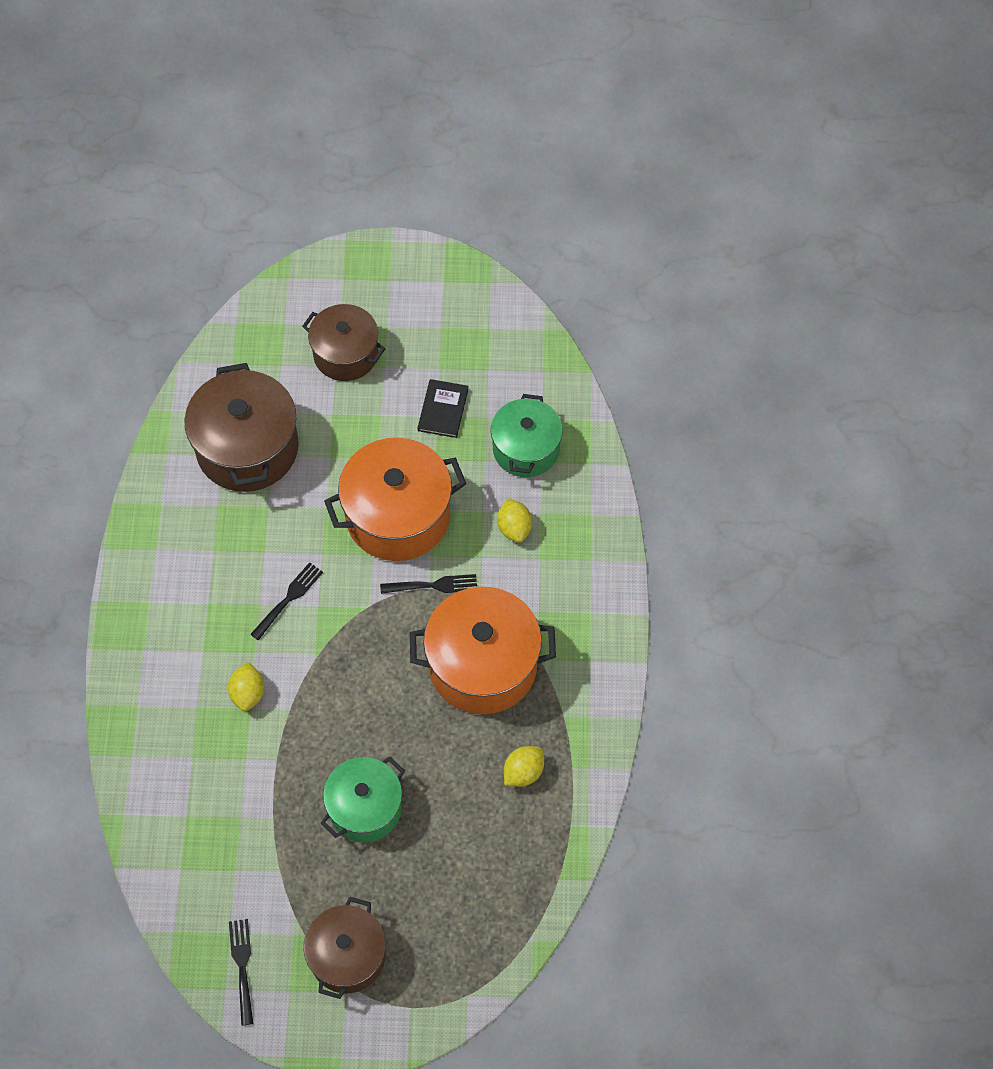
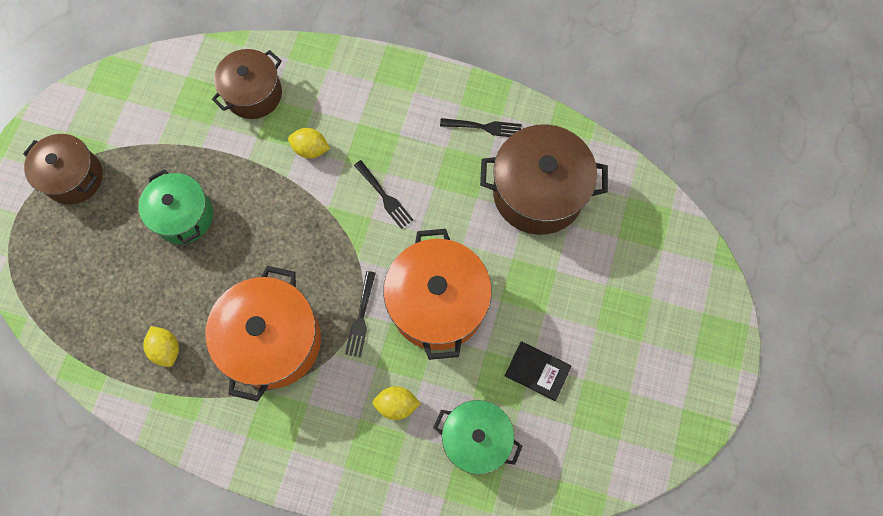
camera: 105 degrees right, 10 degrees up
black fork [229,919,253,1026] -> black fork moved to [440,118,521,137]
brown pot [302,304,386,381] -> brown pot moved to [212,49,282,119]

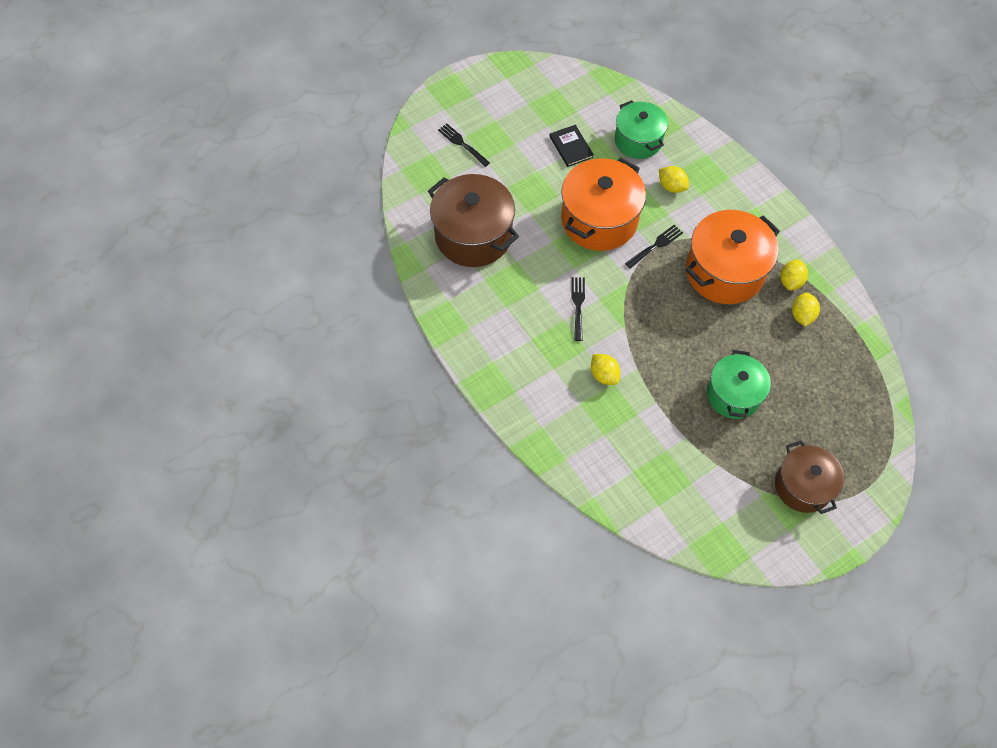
camera: 140 degrees left, 10 degrees down
brown pot [212,49,282,119] -> none
black fork [440,118,521,137] -> black fork moved to [438,124,490,167]
none -> yellow lemon [781,259,808,291]

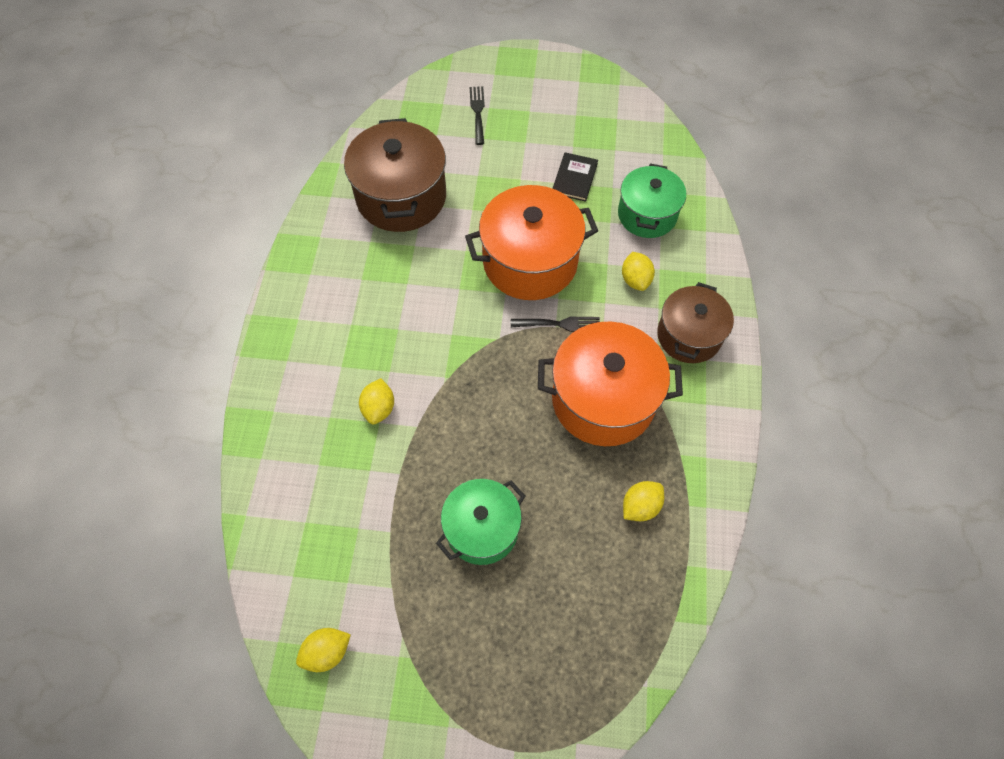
camera: 40 degrees right, 0 degrees up
black fork [571,277,585,341] -> none
brown pot [775,440,844,514] -> brown pot moved to [657,282,734,363]
yellow lemon [781,259,808,291] -> yellow lemon moved to [296,628,351,672]

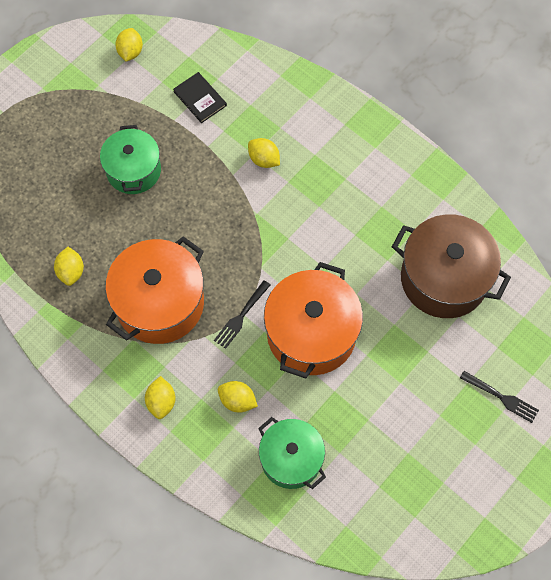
camera: 125 degrees right, 5 degrees up
black book [552,152,598,202] -> black book moved to [173,72,227,123]
brown pot [657,282,734,363] -> yellow lemon [145,376,176,419]

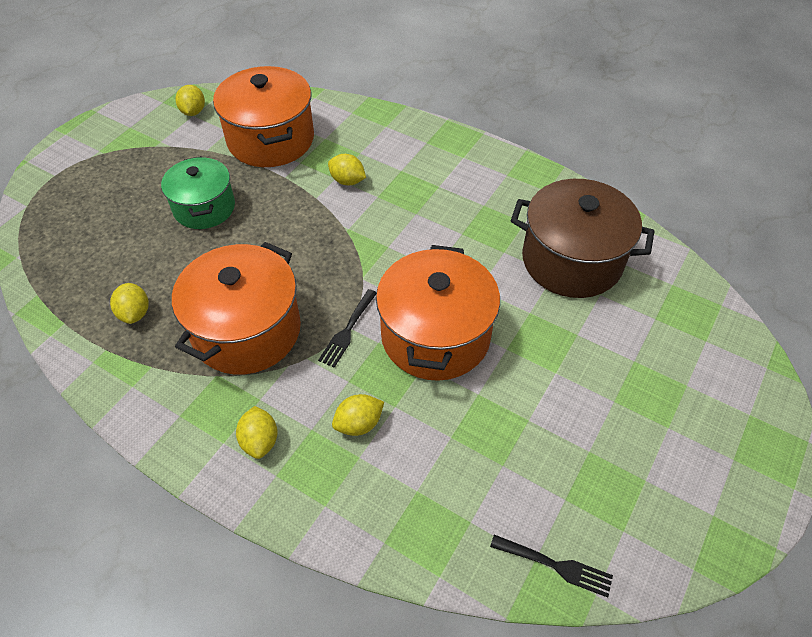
camera: 10 degrees left, 15 degrees down
black book [173,72,227,123] -> orange pot [213,66,314,167]
yellow lemon [218,381,258,412] -> yellow lemon turned 45 degrees counterclockwise [332,394,384,436]
green pot [258,417,326,489] -> none
black fork [460,371,539,423] -> black fork moved to [490,535,613,598]

